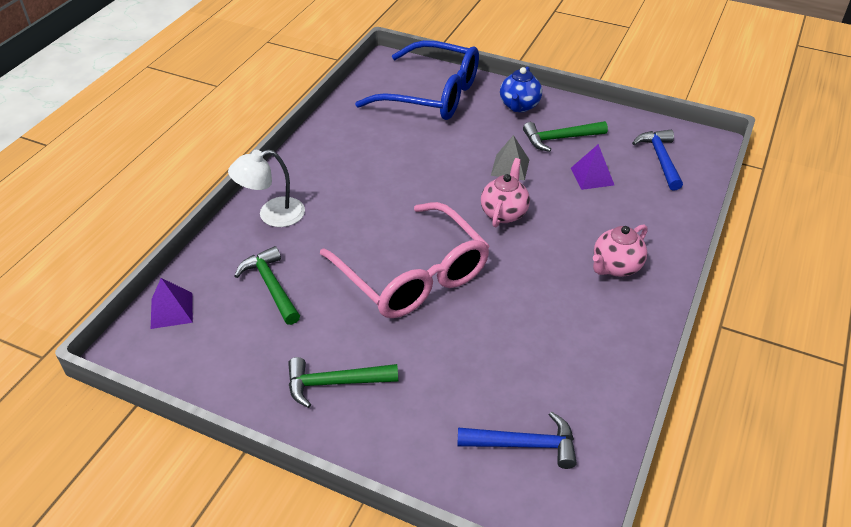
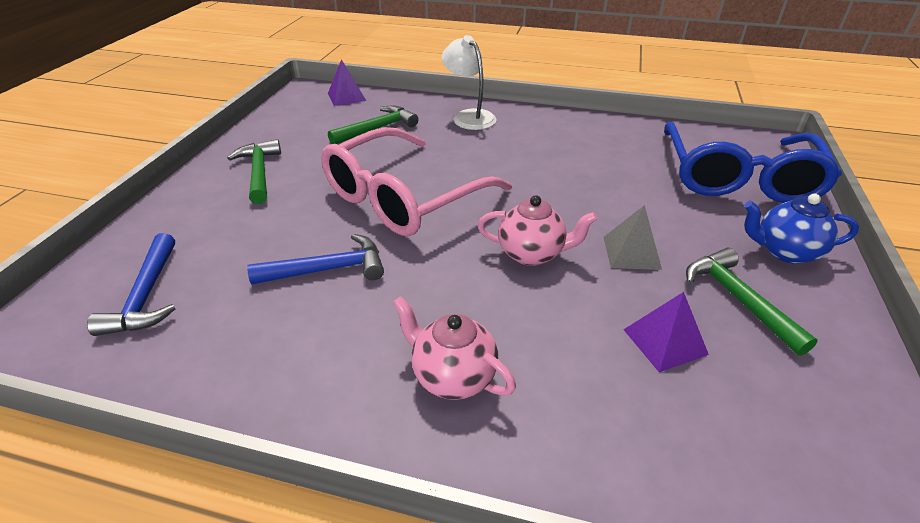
camera: 80 degrees right, 5 degrees down
blue hammer [632,130,683,190] -> blue hammer moved to [247,234,384,285]

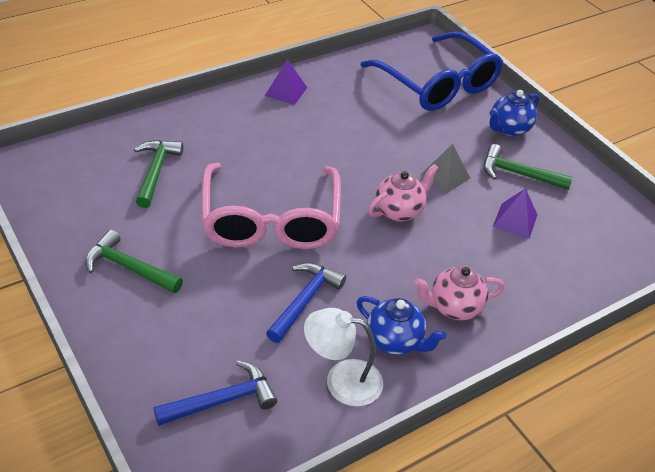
camera: 50 degrees left, 5 degrees up
blue hammer [87,233,175,336] -> blue hammer turned 60 degrees counterclockwise [154,361,277,426]
purple pyramid [328,59,366,106] -> purple pyramid moved to [265,59,307,105]
white lamp [442,35,496,130] -> white lamp moved to [304,308,383,407]
none -> blue teapot [357,296,446,355]

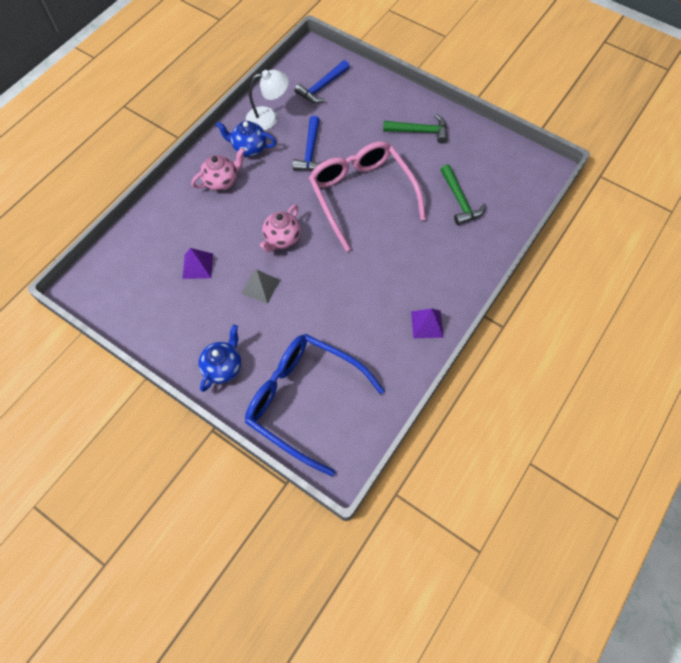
camera: 160 degrees right, 20 degrees up
green hammer [484,144,573,190] -> none

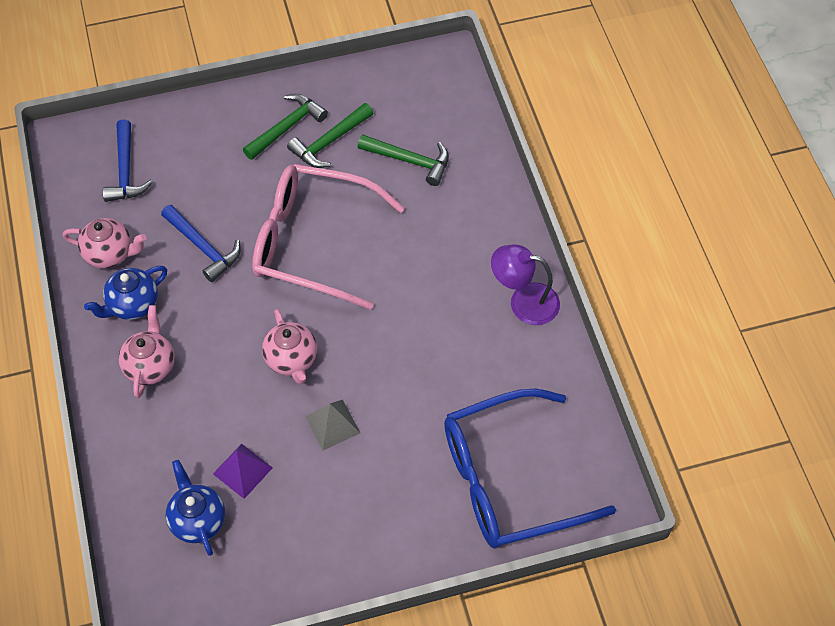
camera: 50 degrees left, 5 degrees down
blue teapot [198,325,241,392] -> blue teapot moved to [166,460,225,556]
white lamp [246,70,289,130] -> pink teapot [63,218,146,269]
purple pyramid [411,308,444,338] -> purple lamp [491,244,560,325]
none -> green hammer [287,103,373,168]

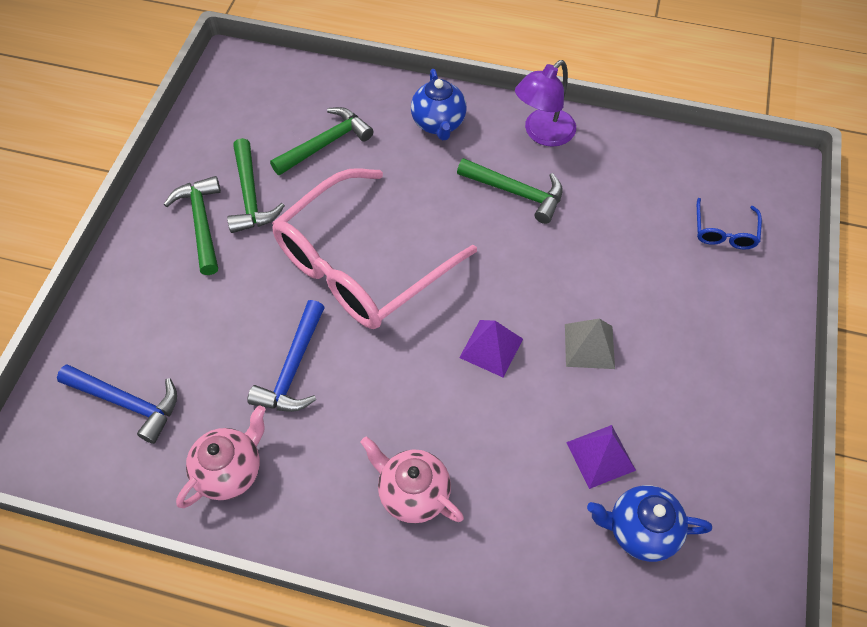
camera: 60 degrees left, 0 degrees up
blue teapot [84,266,167,320] -> blue teapot moved to [411,69,467,140]
blue hammer [161,205,241,282] -> blue hammer turned 120 degrees clockwise [247,300,325,412]
pink teapot [262,309,317,384] -> purple pyramid [459,320,523,377]
blue glasses [444,389,616,548] -> blue glasses [697,198,762,250], size x0.40
none -> green hammer [457,158,563,224]

